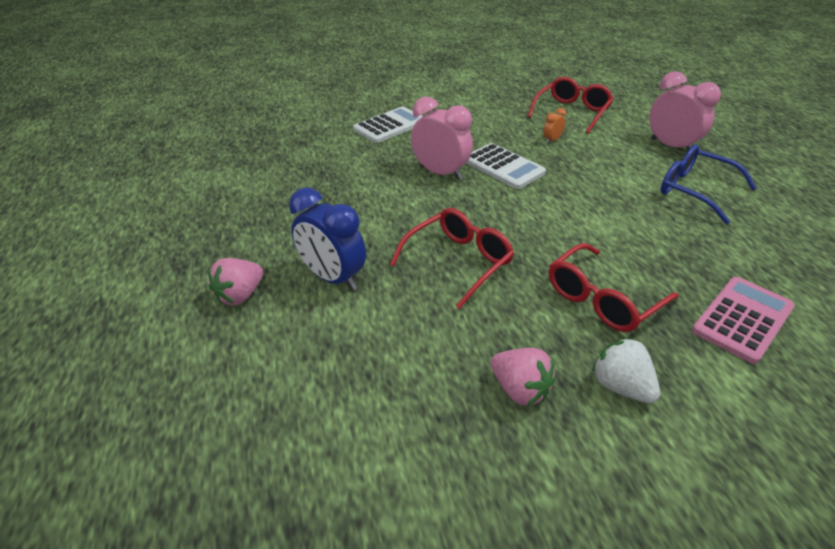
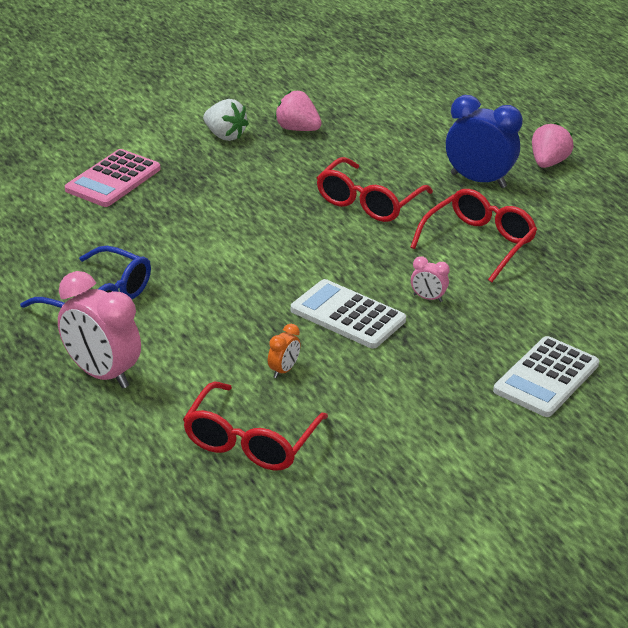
camera: 165 degrees right, 5 degrees down
pink clock [411,97,473,180] -> pink clock [411,256,450,302], size x0.46
red glasses [549,243,679,332] -> red glasses moved to [410,189,537,283]

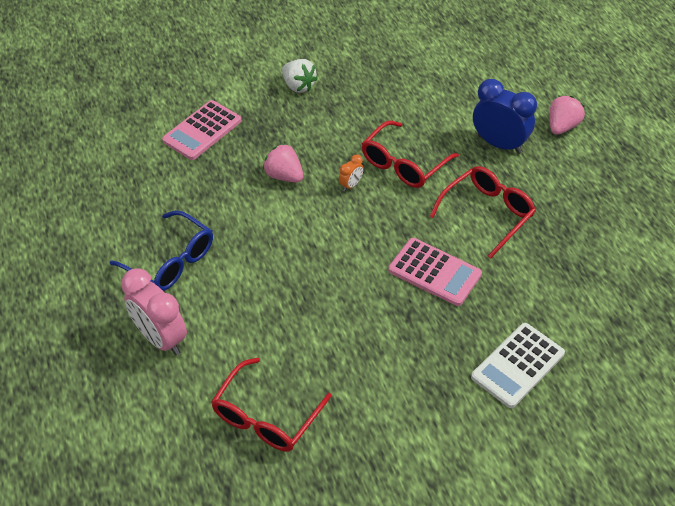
camera: 10 degrees right, 15 degrees up
orange clock [268,324,300,378] -> orange clock moved to [339,154,364,191]
pink strawberry [275,91,322,131] -> pink strawberry moved to [263,143,304,182]
white calculator [290,279,406,349] -> none
pink clock [411,256,450,302] -> pink calculator [388,238,482,306]

